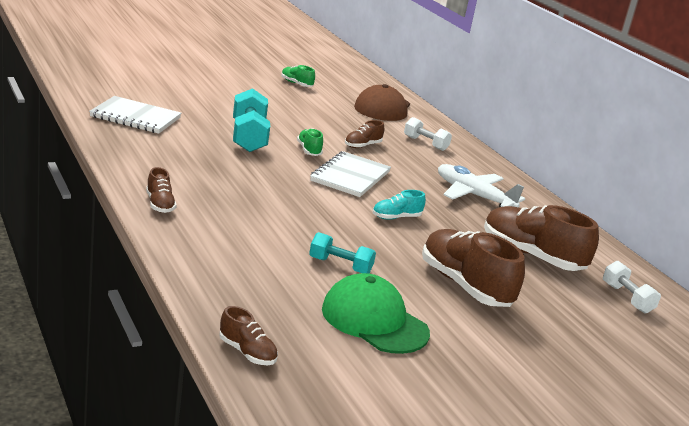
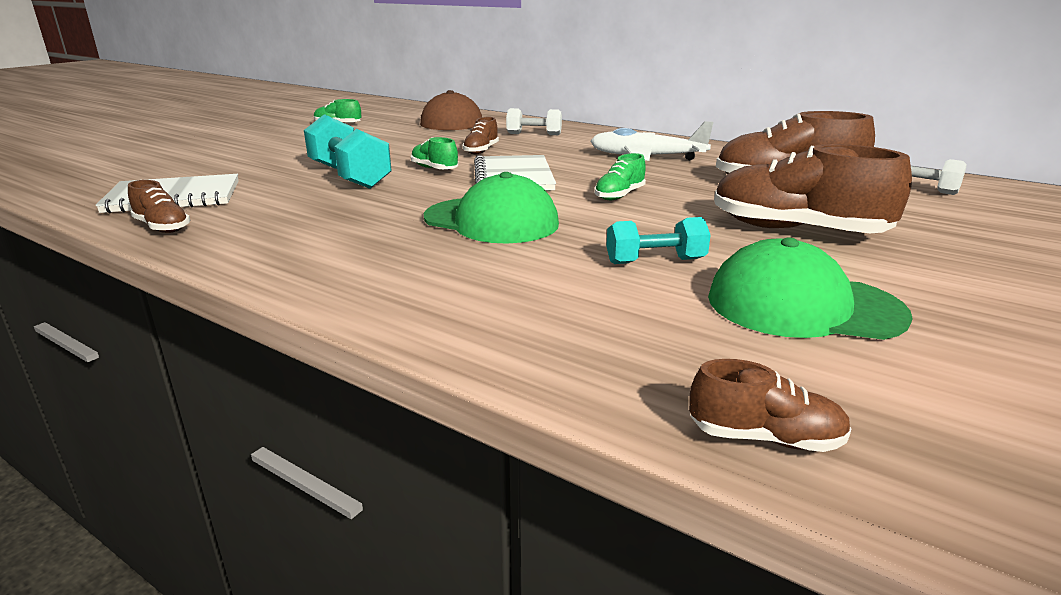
camera: 25 degrees left, 0 degrees up
brown shoe [146,167,177,213] -> brown shoe moved to [128,180,190,233]
turquoise shoe [373,190,426,220] -> green shoe [594,153,646,200]
none -> green cap [424,172,559,244]

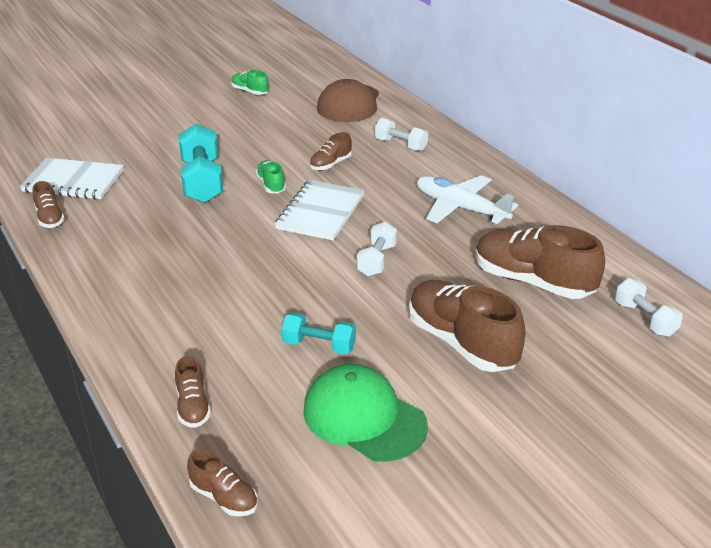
camera: 25 degrees right, 10 degrees up
green cap [424,172,559,244] -> none
green shoe [594,153,646,200] -> white dumbbell [356,222,397,276]
none -> brown shoe [175,356,211,428]

